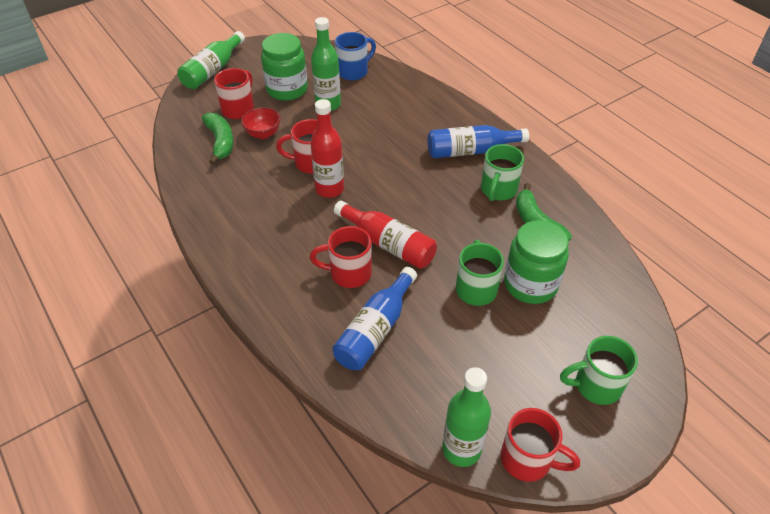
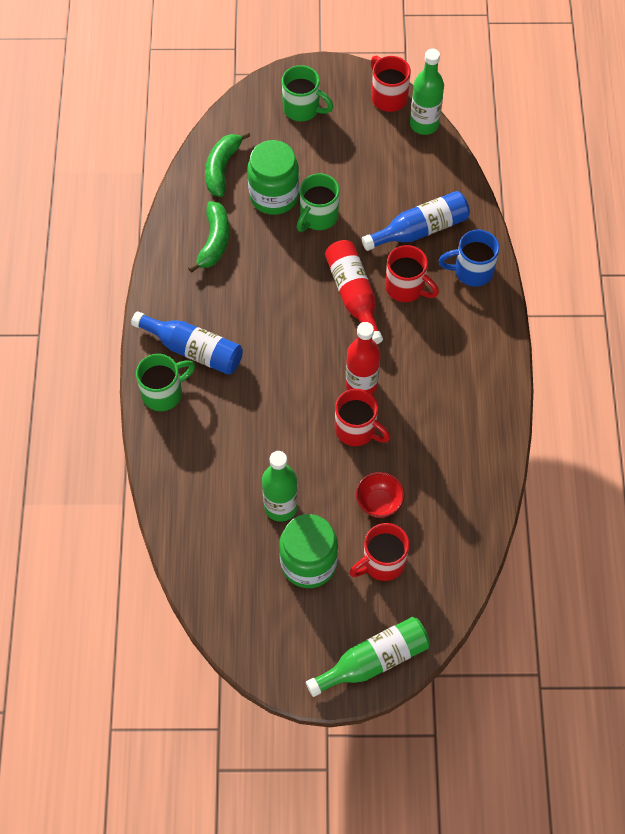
camera: 145 degrees left, 15 degrees up
green banana [202,113,234,165] -> green banana moved to [205,131,250,197]
blue mug [335,32,376,80] -> blue mug moved to [438,230,500,287]
green mug [481,144,524,201] -> green mug moved to [136,354,195,411]

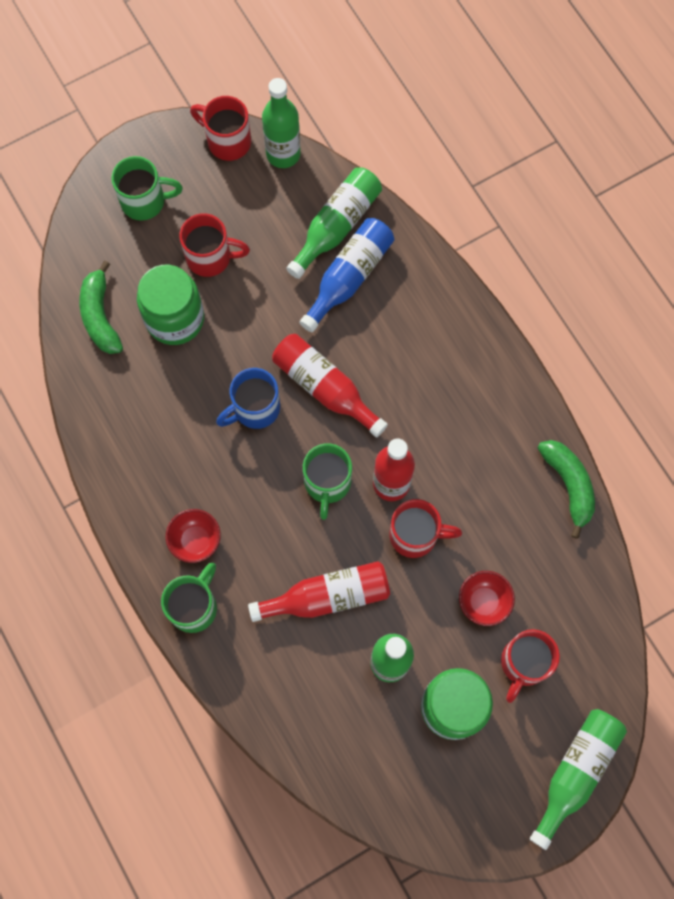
camera: 30 degrees left, 10 degrees up
blue bottle [131,311,243,375] -> red bowl [166,509,221,563]
green banana [188,201,229,273] -> green banana moved to [538,440,595,539]
green mug [297,173,339,232] -> green mug moved to [303,443,352,520]
red mug [385,245,439,302] -> red mug moved to [179,213,250,277]
blue mug [438,230,500,287] -> blue mug moved to [216,368,280,429]
none -> red bottle [248,561,390,622]
none -> green bottle [286,167,382,279]

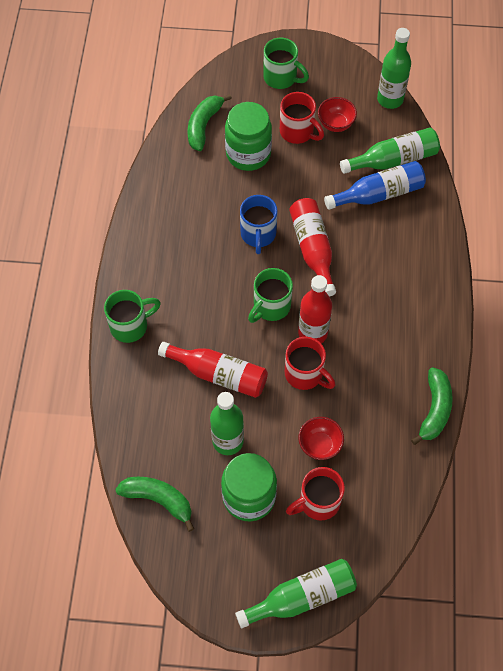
camera: 35 degrees right, 10 degrees down
red bowl [166,509,221,563] -> red bowl moved to [318,97,357,132]
red mug [190,96,251,161] -> none
blue mug [216,368,280,429] -> blue mug turned 90 degrees counterclockwise [240,195,278,254]
none -> green banana [115,477,194,532]

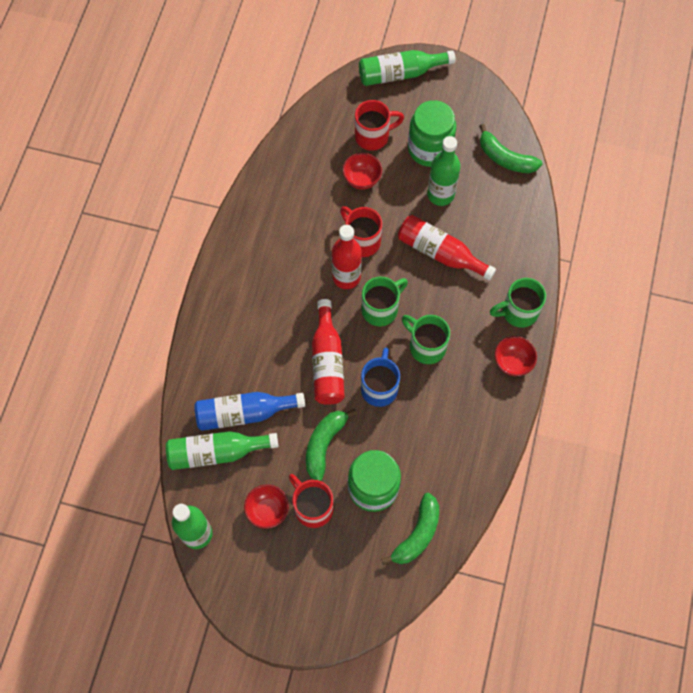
camera: 170 degrees left, 5 degrees up
green mug [263,38,309,89] -> green mug moved to [402,315,450,364]
green banana [411,367,453,445] -> green banana moved to [306,409,357,481]
none -> red bowl [495,336,537,376]

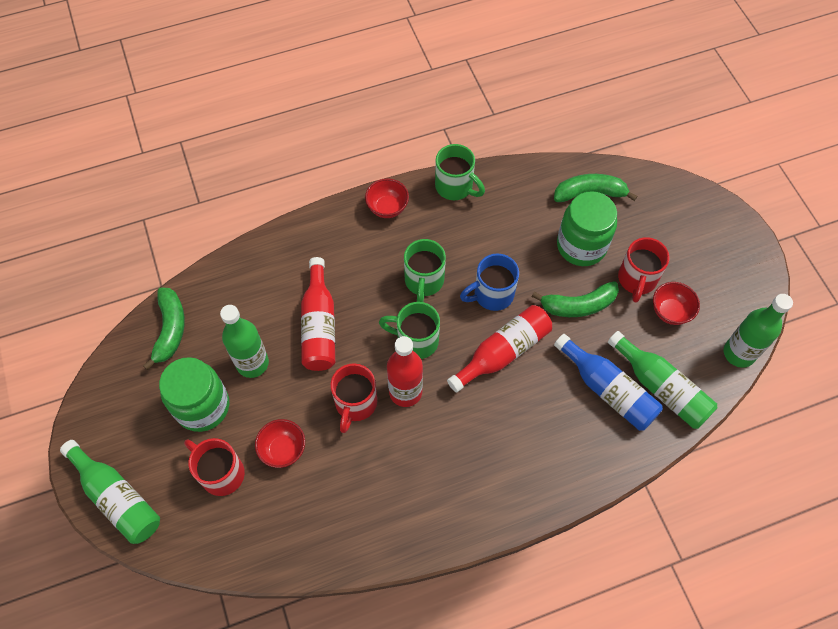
camera: 125 degrees left, 5 degrees down
green mug [490,278,546,328] -> green mug moved to [435,144,485,200]

